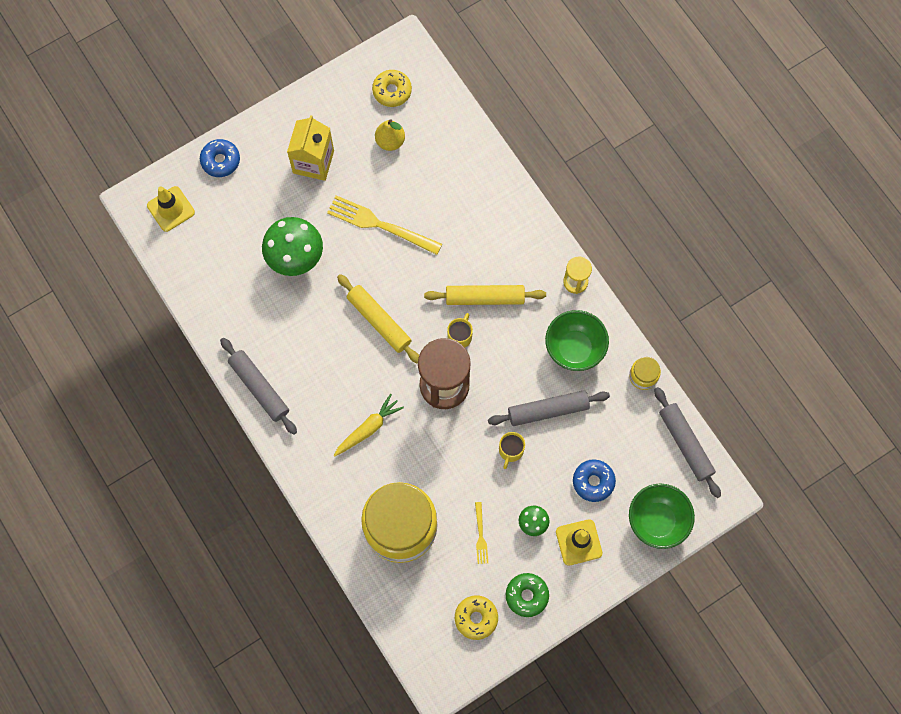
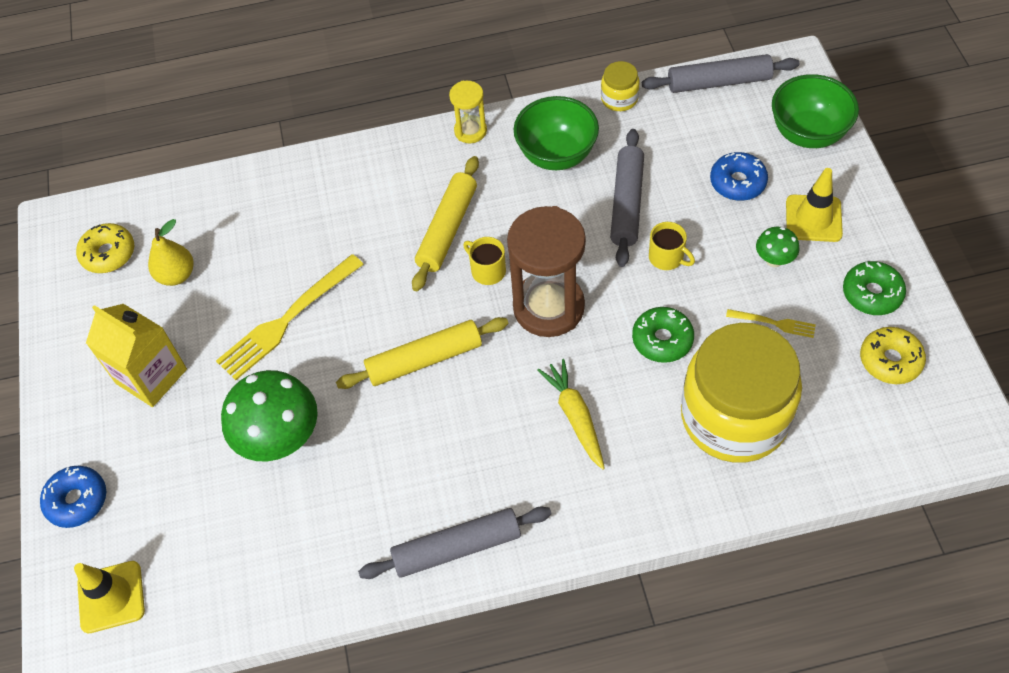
camera: 65 degrees left, 15 degrees down
none -> green donut [632,307,694,363]

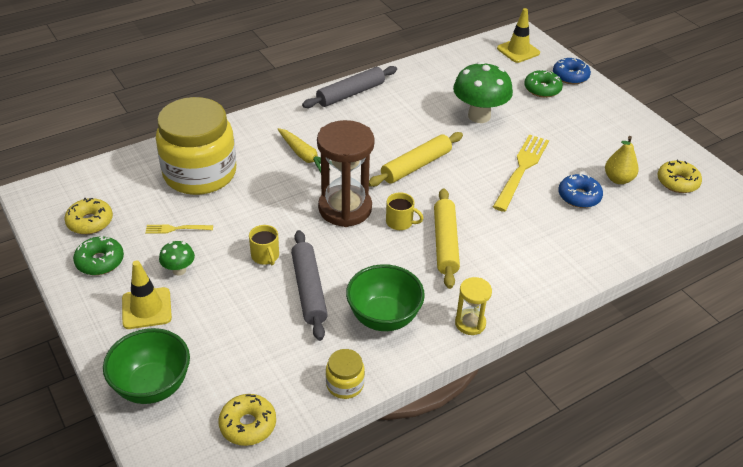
camera: 155 degrees right, 15 degrees down
yellow carton [86,304,187,407] -> none
green donut [632,307,694,363] -> green donut moved to [524,70,563,98]
grey rolling pin [642,54,799,93] -> yellow donut [219,394,276,446]
yellow mug [649,222,695,270] -> yellow mug turned 135 degrees counterclockwise [249,225,279,265]
blue donut [710,152,768,201] -> blue donut moved to [558,173,603,208]

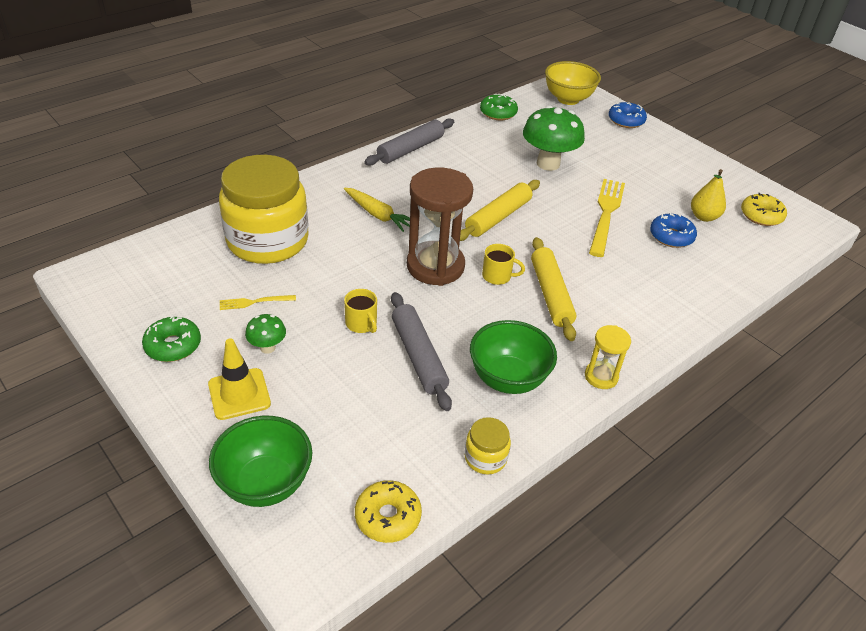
camera: 10 degrees left, 0 degrees up
yellow donut [64,198,113,234] -> none
yellow traffic cone [497,8,540,63] -> yellow bowl [545,61,601,105]
green donut [524,70,563,98] -> green donut moved to [480,94,518,120]

